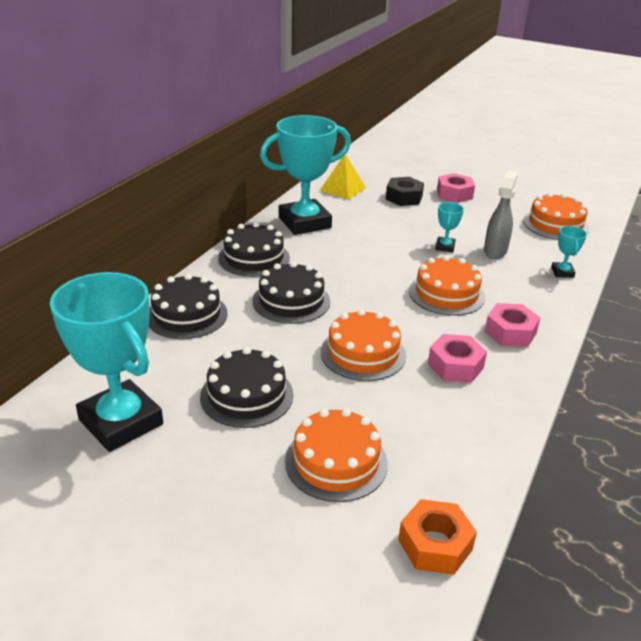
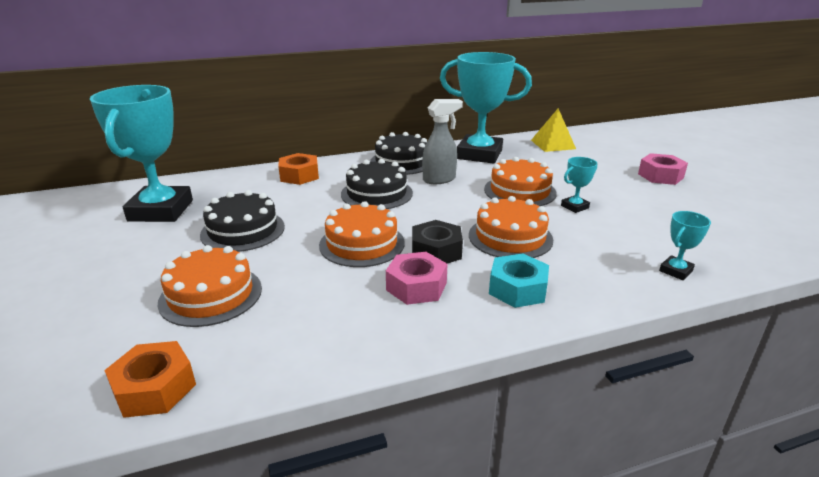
camera: 45 degrees right, 5 degrees down
black cake [149,274,228,339] -> orange nut [278,153,319,185]
black nut [386,177,424,206] -> black nut moved to [412,220,463,264]
grey spray bottle [484,170,518,259] -> grey spray bottle moved to [422,99,463,184]
pink nut [484,303,541,347] -> turquoise nut [489,253,549,308]
orange cake [523,193,589,240] -> orange cake moved to [484,157,557,206]

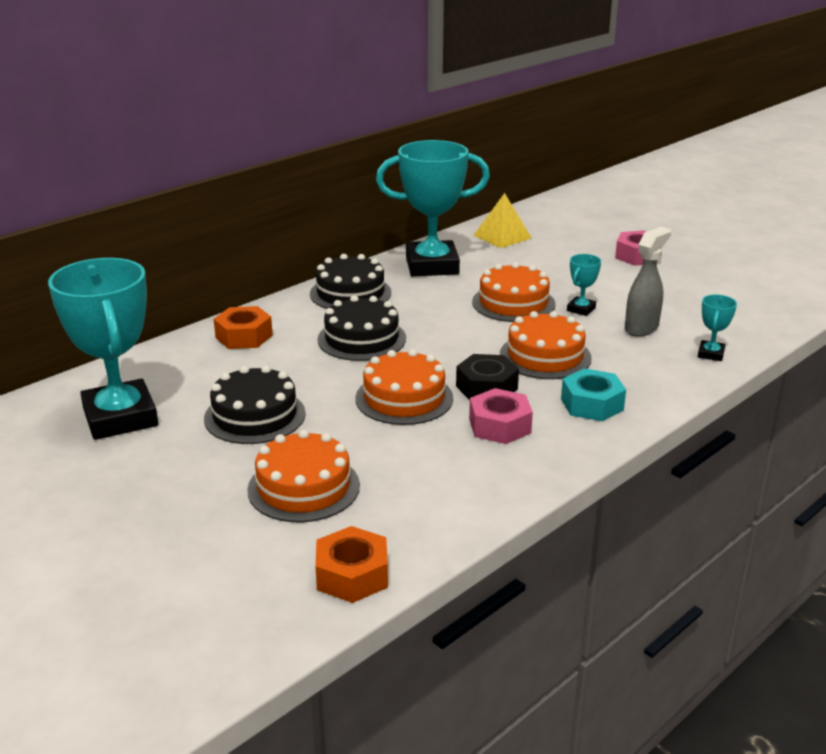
camera: 25 degrees left, 0 degrees up
grey spray bottle [422,99,463,184] -> grey spray bottle moved to [625,227,671,337]

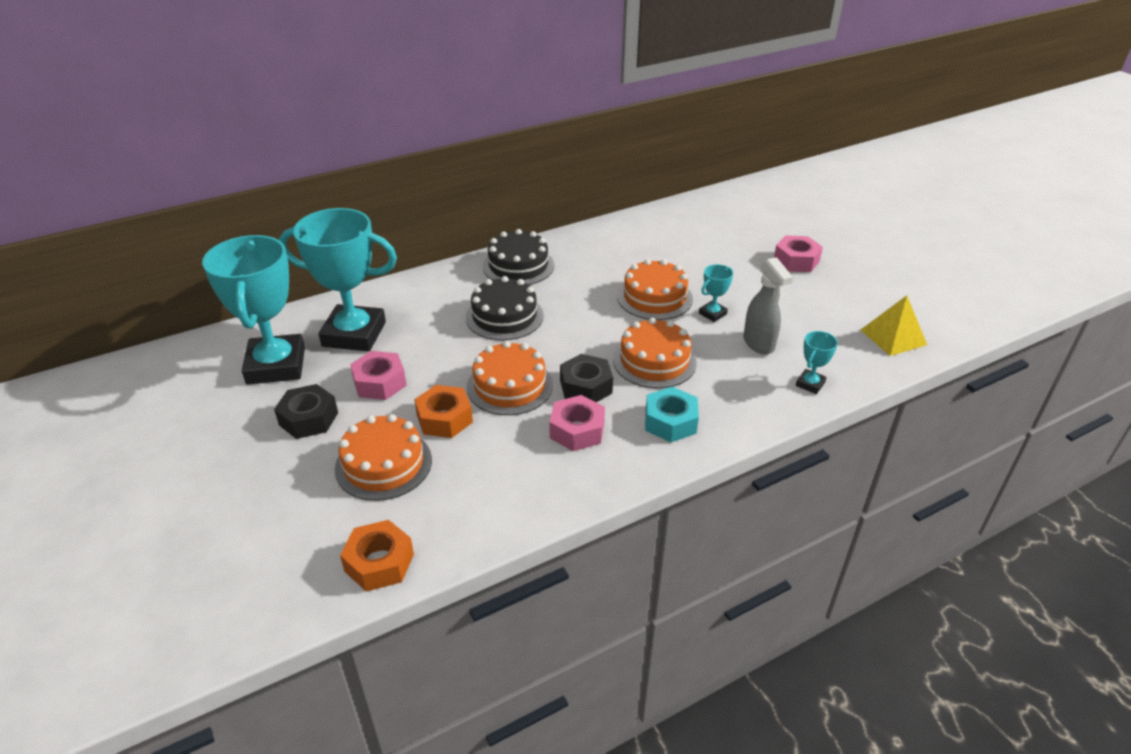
camera: 15 degrees right, 10 degrees up
black cake [204,365,306,444] -> pink nut [350,351,407,400]
orange nut [214,306,273,349] -> orange nut moved to [414,385,473,438]
turquoise trophy [376,140,490,276] -> turquoise trophy moved to [279,208,397,352]
yellow pyramid [474,193,531,248] -> yellow pyramid moved to [861,295,927,356]
grey spray bottle [625,227,671,337] -> grey spray bottle turned 105 degrees clockwise [743,257,793,355]
none -> black nut [274,384,338,439]

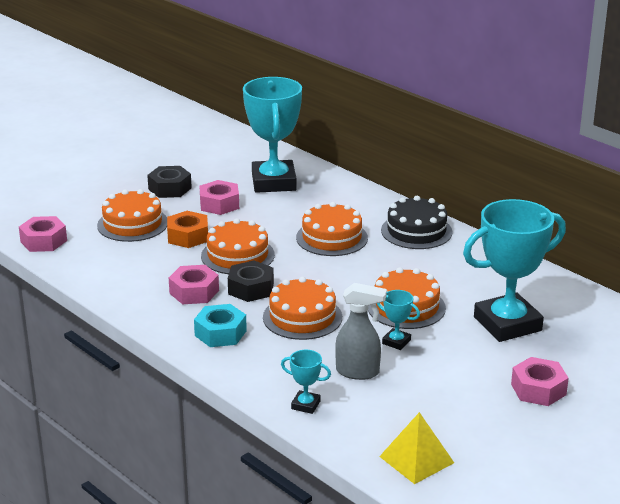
camera: 75 degrees right, 10 degrees down
turquoise trophy [202,235,305,385] -> turquoise trophy moved to [463,199,566,342]
orange nut [340,520,414,592] -> pink nut [19,216,67,252]
black cake [466,276,544,340] -> orange cake [296,202,368,256]
grey spray bottle [743,257,793,355] -> grey spray bottle turned 135 degrees counterclockwise [335,283,387,380]

